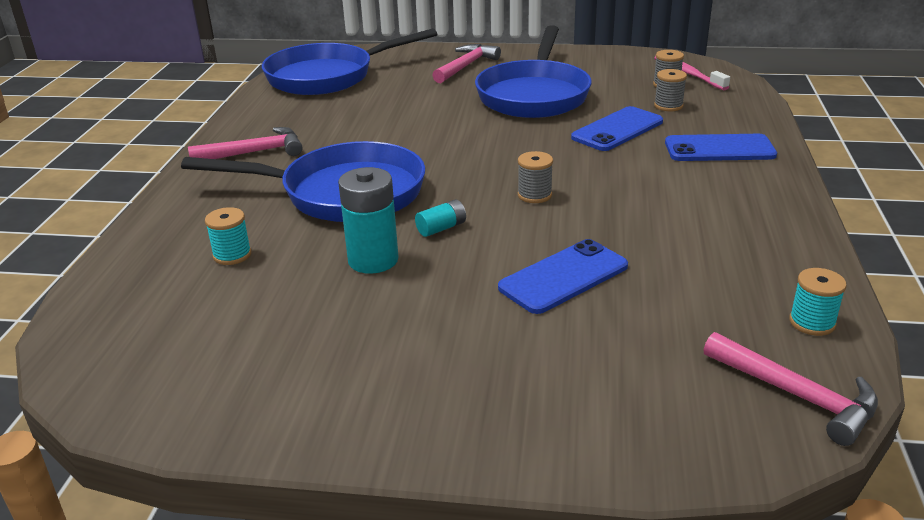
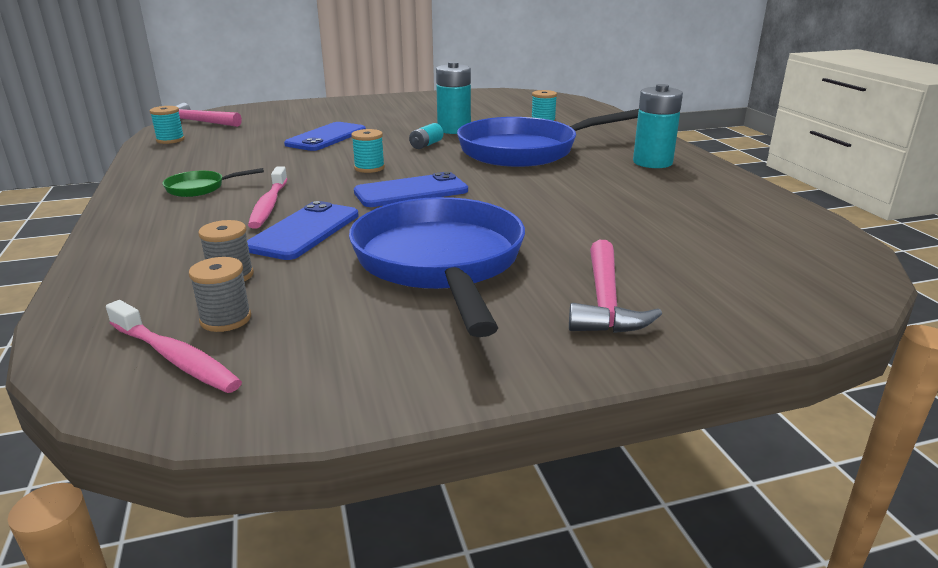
camera: 155 degrees right, 5 degrees down
pink hammer [188,127,303,159] -> turquoise battery [633,84,683,168]
blue pan [262,28,437,95] -> none
grey spool [518,151,553,203] -> turquoise spool [351,129,385,173]
blue phone [665,134,777,161] -> blue phone moved to [354,172,468,207]
none -> green pan [163,168,264,197]
none -> pink toothbrush [248,166,287,229]

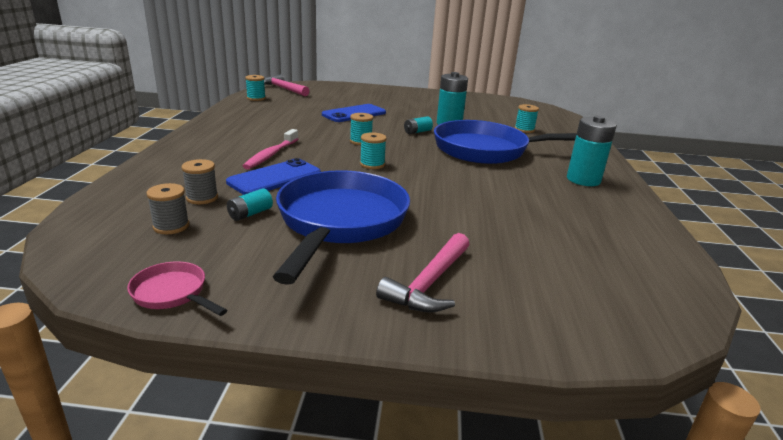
camera: 20 degrees right, 0 degrees up
pink toothbrush [106,300,242,393] -> none
green pan [163,168,264,197] -> none
blue phone [354,172,468,207] -> turquoise spool [360,132,387,169]
none -> pink pan [127,261,227,316]
none -> turquoise battery [227,188,273,221]

